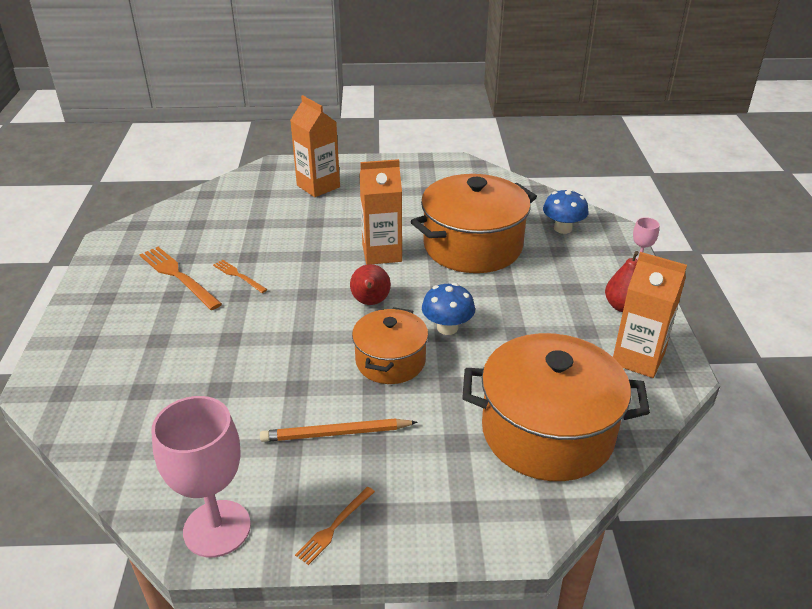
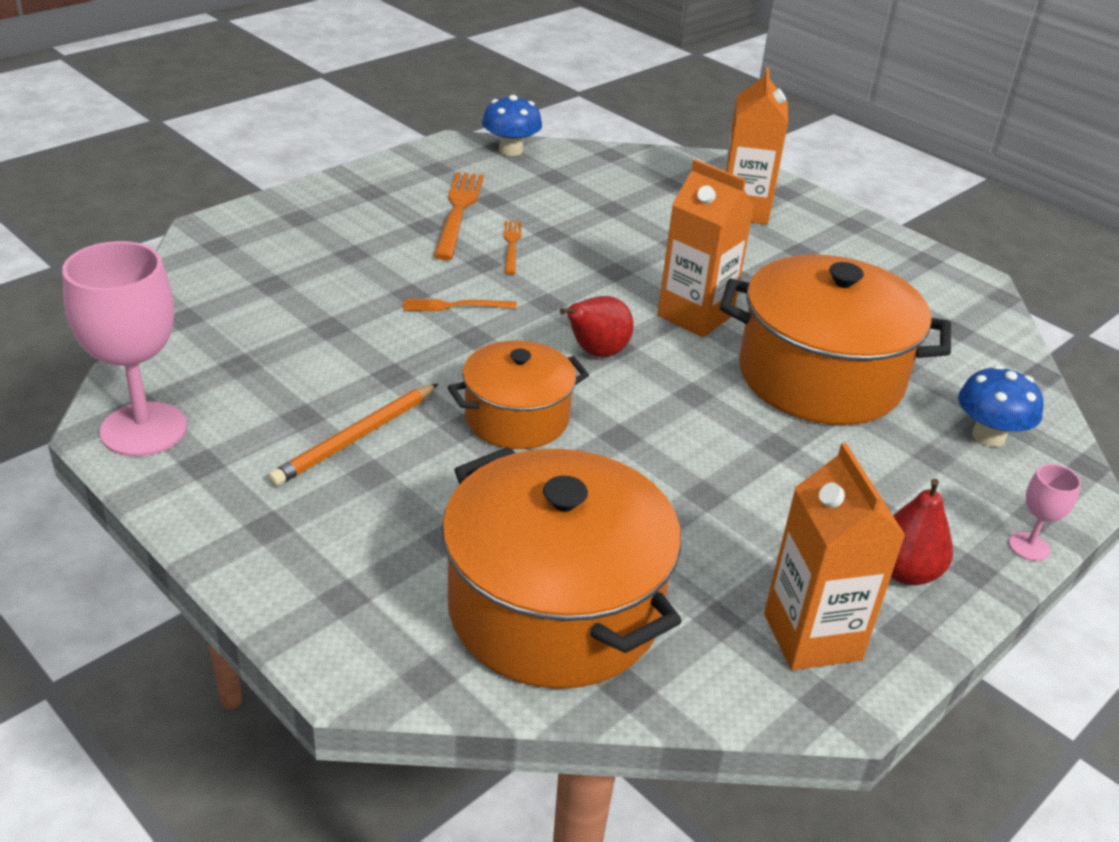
camera: 45 degrees right, 0 degrees up
orange pencil [260,418,418,442] -> orange pencil turned 90 degrees counterclockwise [268,384,438,487]
orange fork [295,487,375,565] -> orange fork moved to [404,299,516,311]
blue mushroom [422,283,475,335] -> blue mushroom moved to [482,95,542,156]

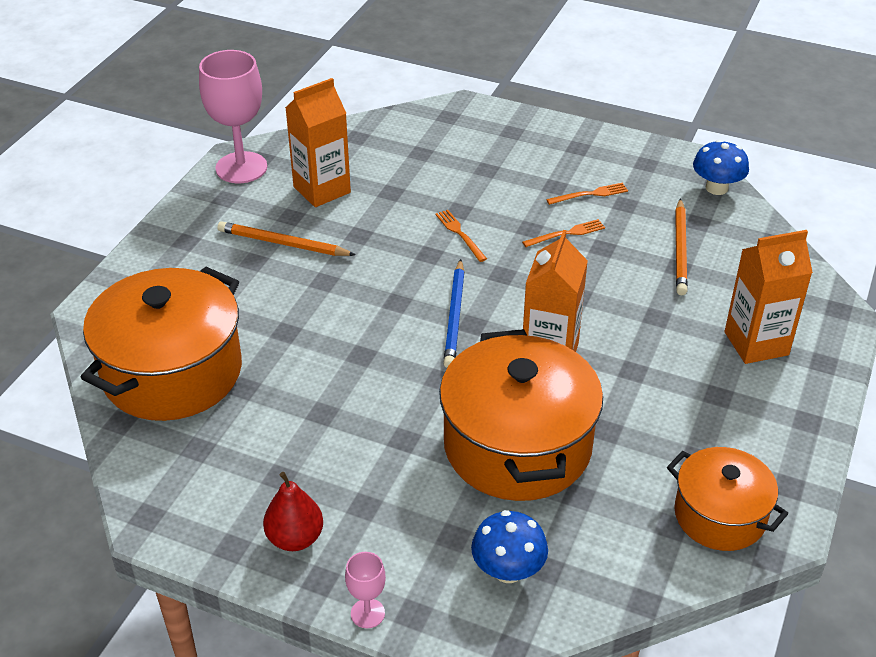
camera: 70 degrees right, 5 degrees up
orange fork [434,172,484,260] -> orange fork [546,183,628,205], size x0.57
orange pot [447,340,589,449] -> orange pot moved to [667,447,788,551]
red pear [560,296,634,357] -> blue pencil [443,259,465,368]
orange carton [764,443,906,670] -> orange carton moved to [285,78,351,207]
none -> orange pencil [675,199,688,295]

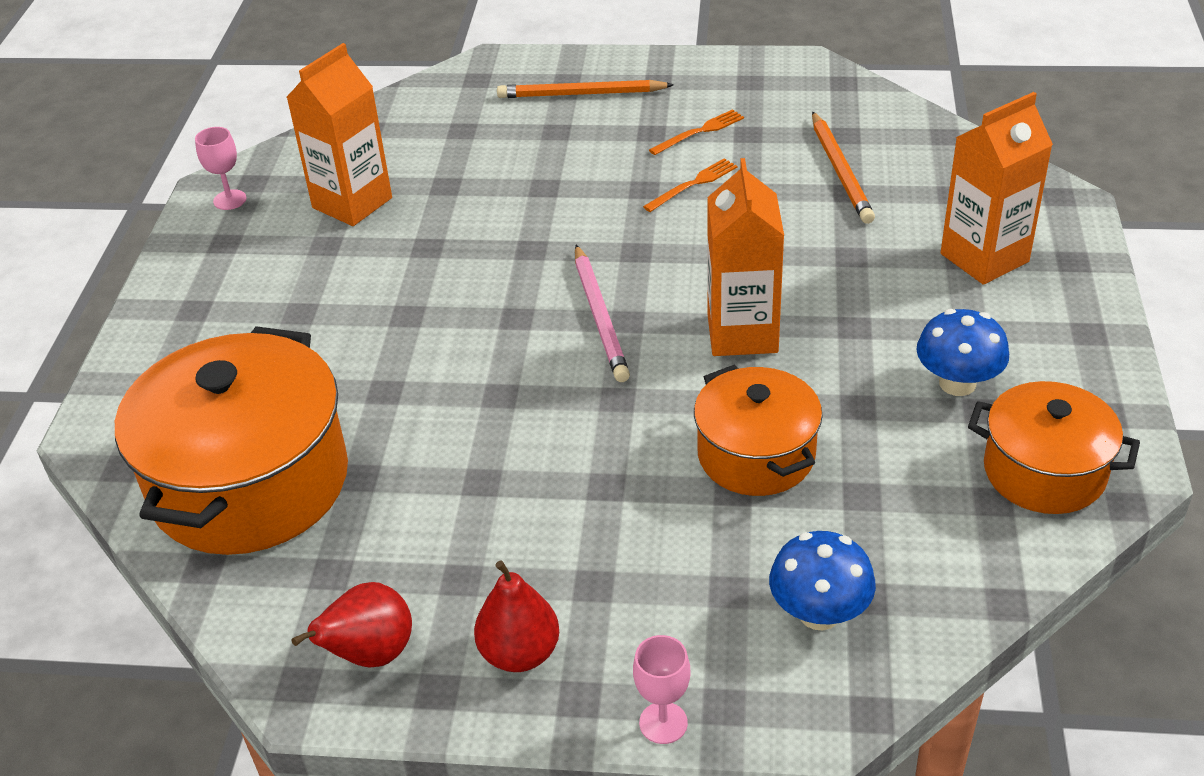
camera: 15 degrees left, 0 degrees up
pink goblet [199,50,267,183] -> pink goblet [195,127,247,210], size x0.46
orange pencil [218,221,356,256] -> orange pencil moved to [497,80,674,98]
orange fork [435,210,487,262] -> none
orange pot [439,329,603,501] -> orange pot [694,365,822,496], size x0.59
blue pencil [443,259,465,368] -> pink pencil [575,245,630,382]
blue mushroom [693,140,749,195] -> blue mushroom moved to [916,309,1009,396]
none -> red pear [291,582,412,668]

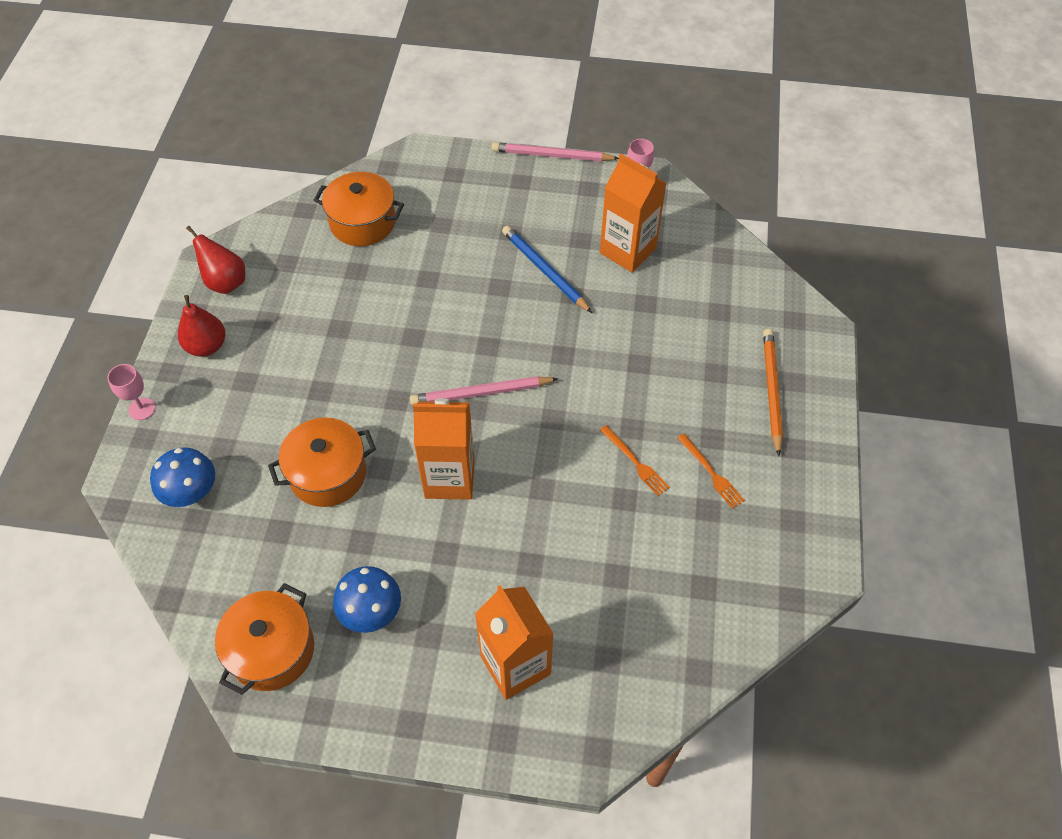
camera: 90 degrees right, 15 degrees up
orange pot [115,326,348,555] -> orange pot [314,172,404,246], size x0.59
orange pencil [812,112,875,224] -> none
none -> pink pencil [492,142,619,161]
none -> blue pencil [502,226,592,313]

